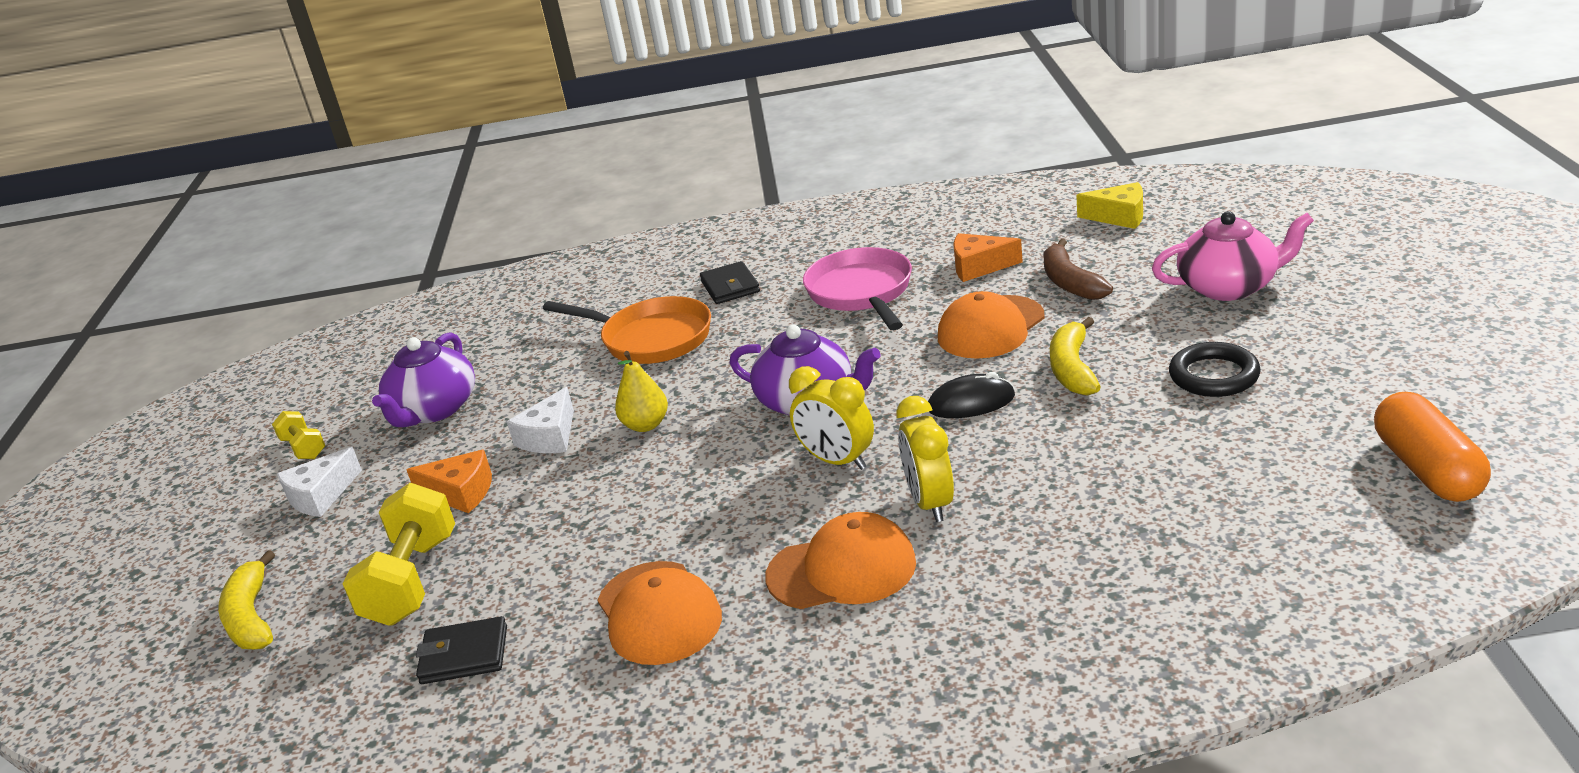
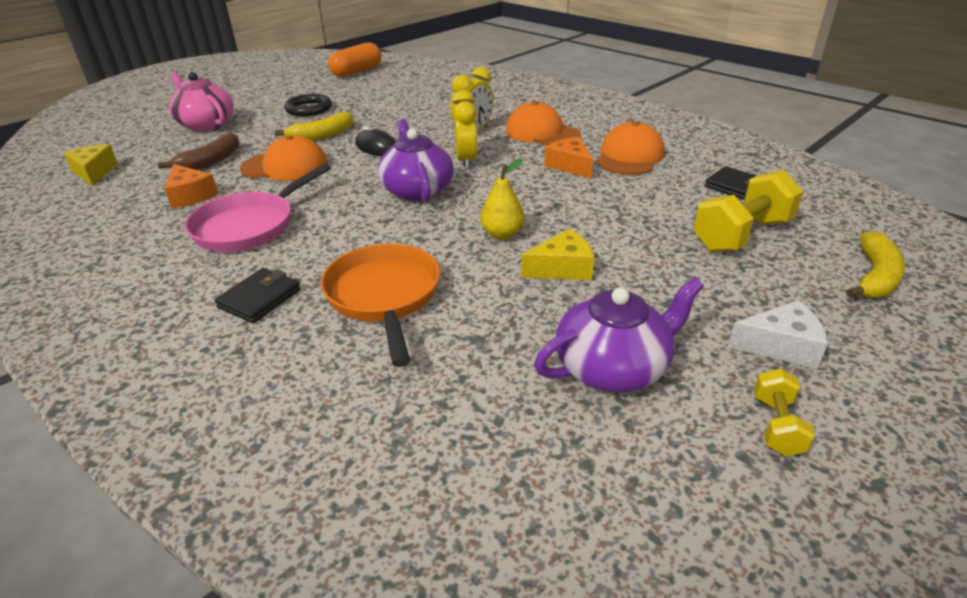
camera: 135 degrees left, 5 degrees up
orange cheese [406,450,492,513] -> orange cheese moved to [544,137,593,179]
white cheese [507,387,574,453] -> yellow cheese [521,229,594,280]

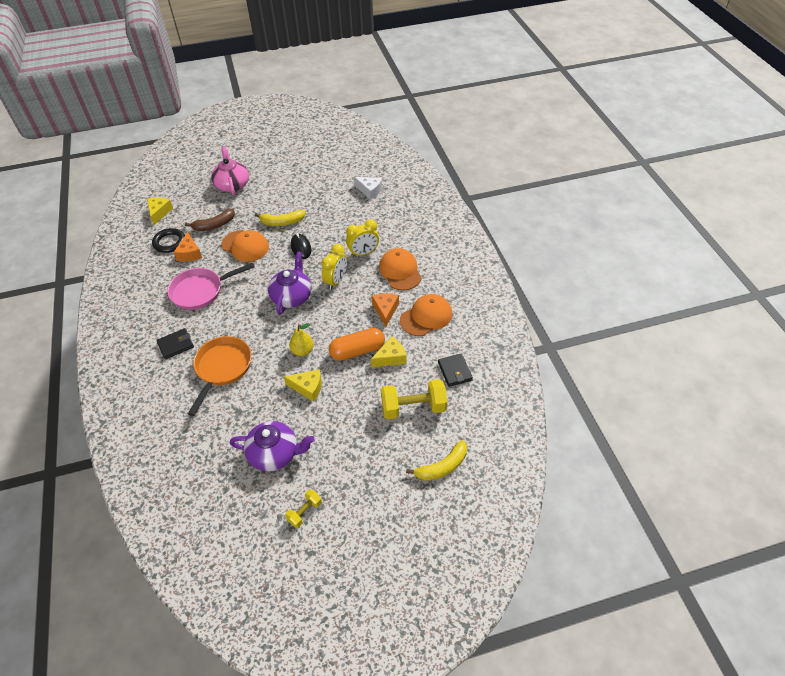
camera: 30 degrees right, 15 degrees up
black ring [284,94,332,116] -> black ring moved to [152,228,185,253]
orange capsule [328,43,382,77] -> orange capsule moved to [329,328,385,361]
white cheese [728,300,828,369] -> white cheese moved to [354,177,382,200]
none -> yellow cheese [371,336,406,367]

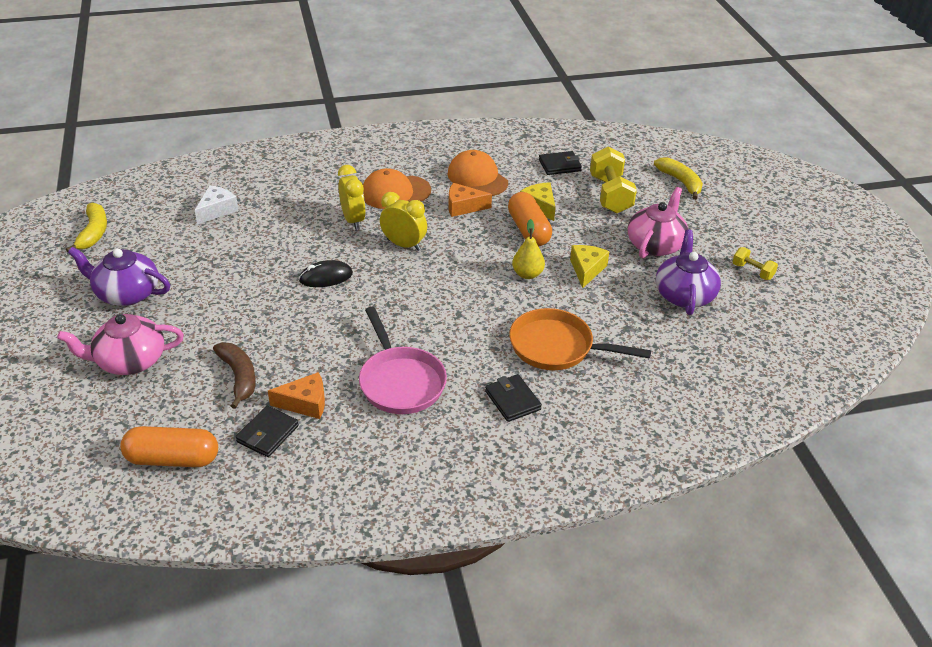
camera: 90 degrees left, 10 degrees down
yellow cheese [147,198,173,225] -> orange capsule [120,426,218,467]
black ring [152,228,185,253] -> black wallet [236,406,299,457]
orange cap [221,230,269,262] -> none
yellow banana [255,210,306,226] -> yellow banana moved to [66,203,107,252]
purple teapot [268,251,312,314] -> purple teapot moved to [68,247,170,306]
none -> pink teapot [628,187,688,258]

